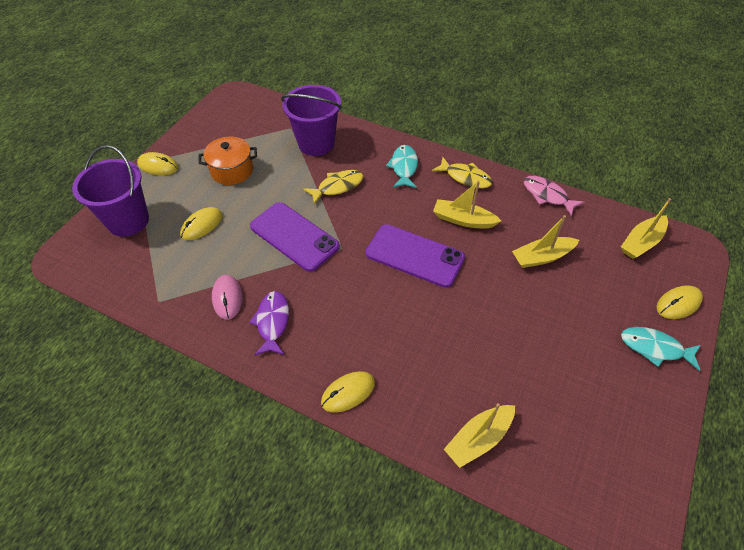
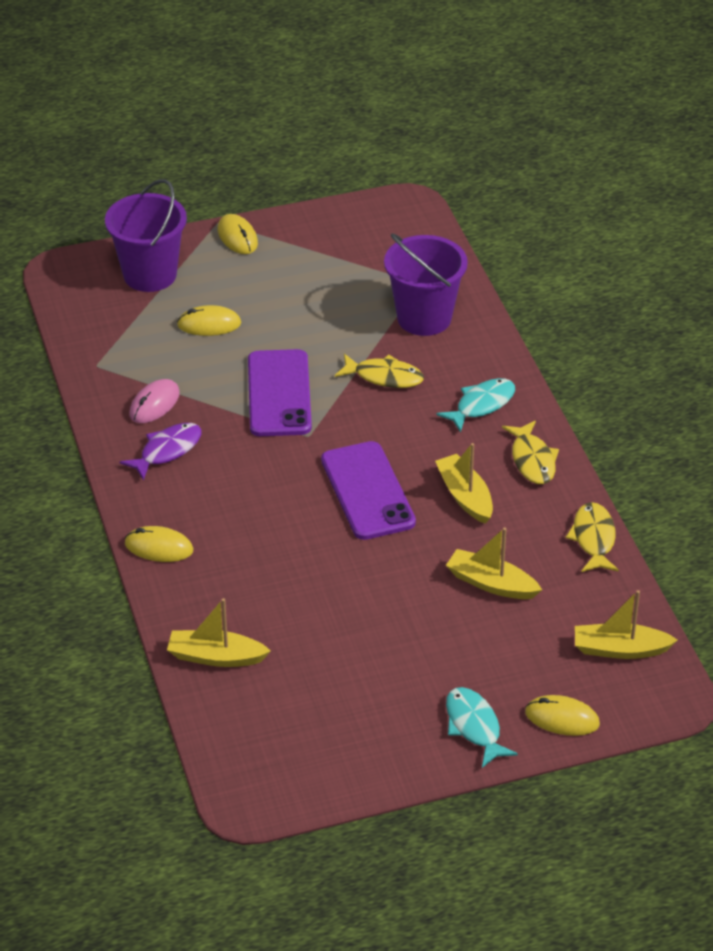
camera: 45 degrees right, 10 degrees down
orange pot [199,137,257,185] -> none
pink fish [523,176,584,216] -> yellow fish [566,502,619,572]

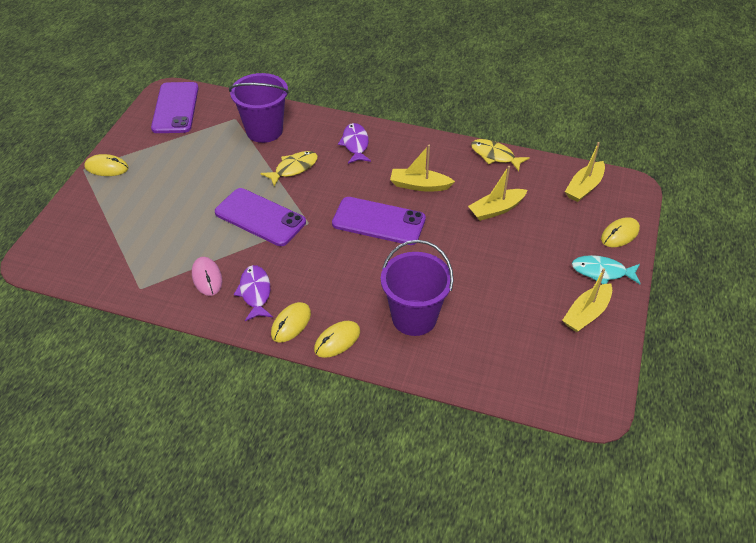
camera: 55 degrees left, 5 degrees up
purple bucket [105,179,187,292] -> purple bucket moved to [381,240,454,336]
yellow boat [167,598,271,667] -> yellow boat moved to [562,268,612,332]
yellow mouse [177,305,241,336] -> yellow mouse moved to [271,302,311,343]
turquoise fish [436,378,515,433] -> purple fish [338,123,371,164]
yellow fish [502,421,559,484] -> none
none -> purple phone [151,82,199,133]

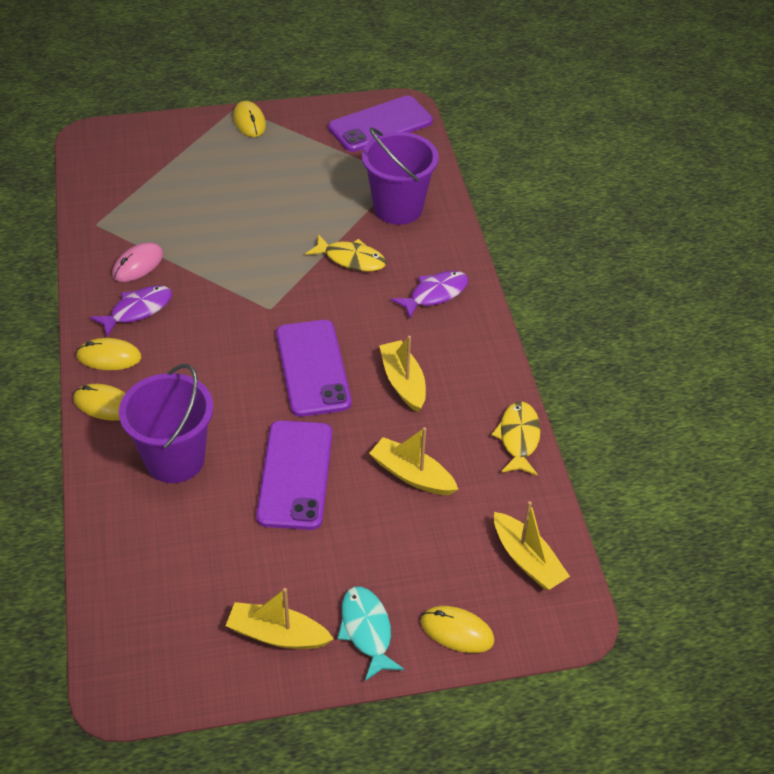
camera: 60 degrees right, 0 degrees up
purple phone [215,188,306,246] -> purple phone moved to [256,420,332,530]
yellow boat [565,142,605,202] -> yellow boat turned 135 degrees counterclockwise [494,501,570,590]

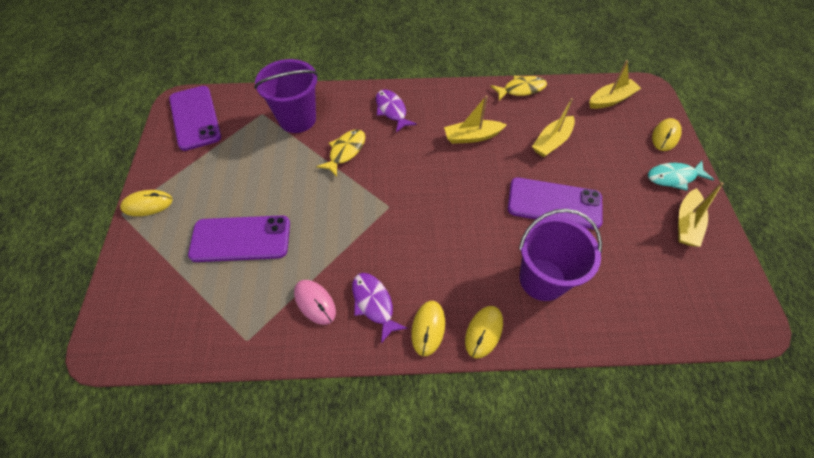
camera: 80 degrees left, 10 degrees up
purple phone [276,320,352,417] -> purple phone moved to [188,215,290,262]
yellow fish [491,401,541,476] -> yellow fish turned 150 degrees clockwise [491,76,547,101]

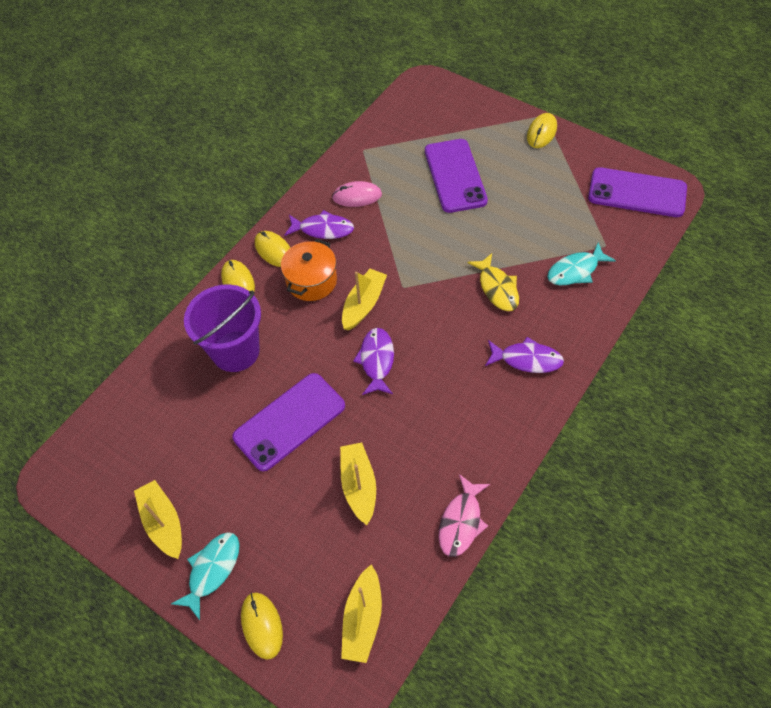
camera: 130 degrees right, 0 degrees up
purple phone [188,215,290,262] -> purple phone turned 45 degrees counterclockwise [425,139,488,213]
purple bucket [254,59,318,133] -> turquoise fish [547,242,616,285]
yellow boat [444,96,507,144] -> yellow boat moved to [342,269,387,331]
yellow fish [491,76,547,101] -> pink fish [438,474,490,557]
none -> orange pot [281,239,337,301]
none -> purple fish [353,328,394,395]

